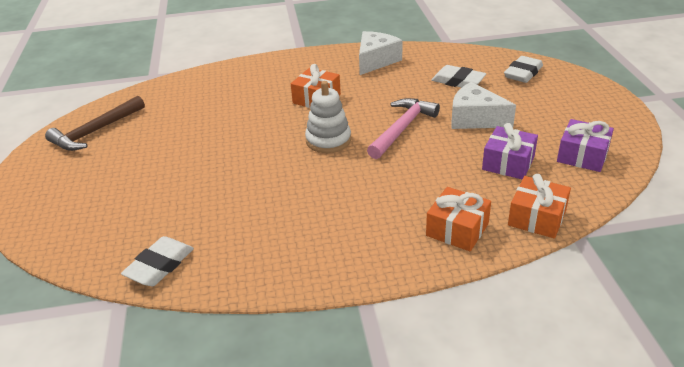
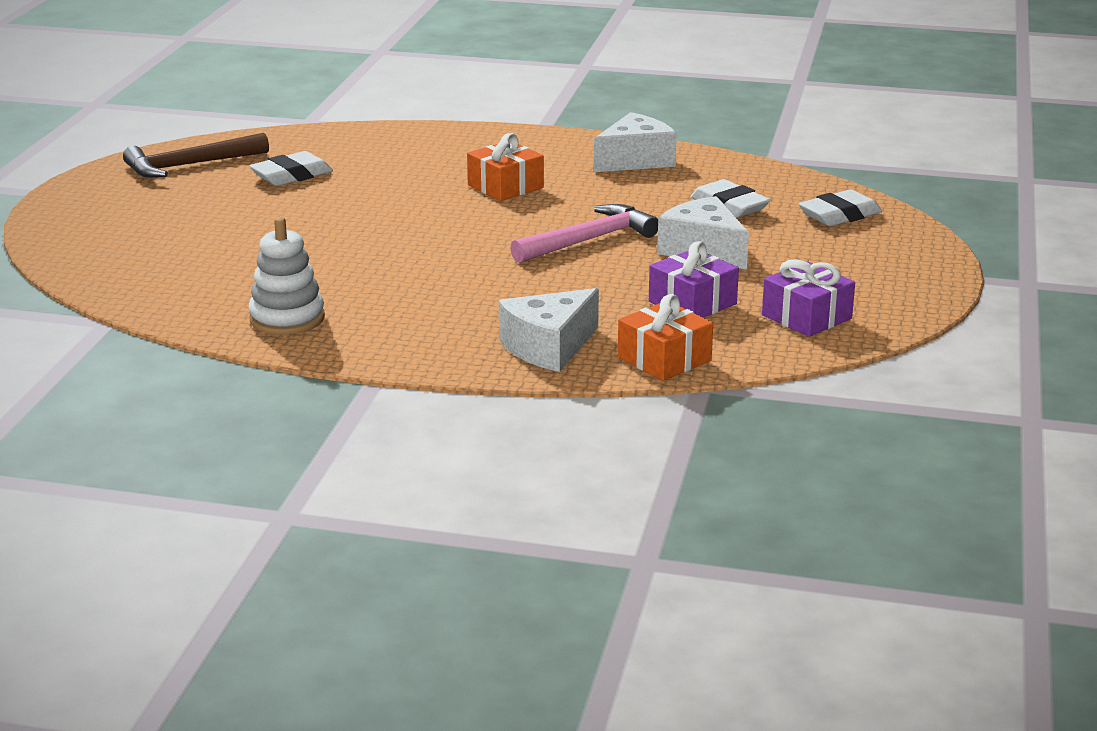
camera: 20 degrees right, 10 degrees down
white eraser [121,236,194,286] -> white eraser moved to [249,151,333,186]
white stacking toy [305,81,351,153] -> white stacking toy moved to [248,217,325,335]
orange gift [426,187,491,251] -> white cheese [499,288,599,372]

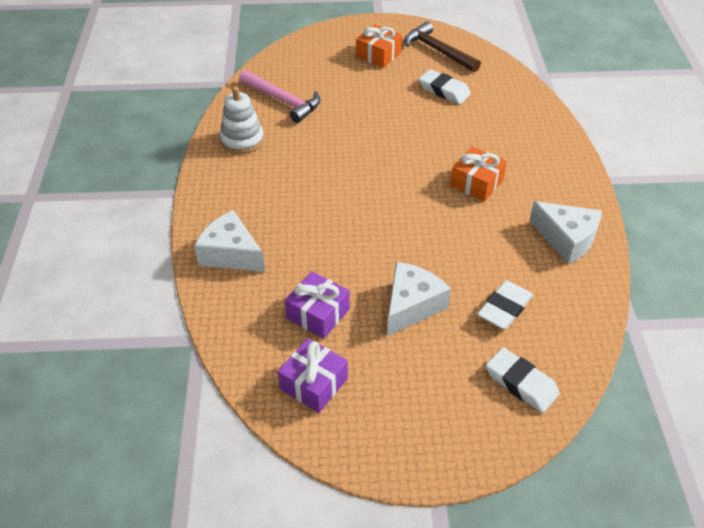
camera: 75 degrees right, 20 degrees up
pink hammer [510,204,658,263] -> pink hammer moved to [239,70,320,123]
orange gift [618,294,713,381] -> orange gift moved to [356,24,402,68]

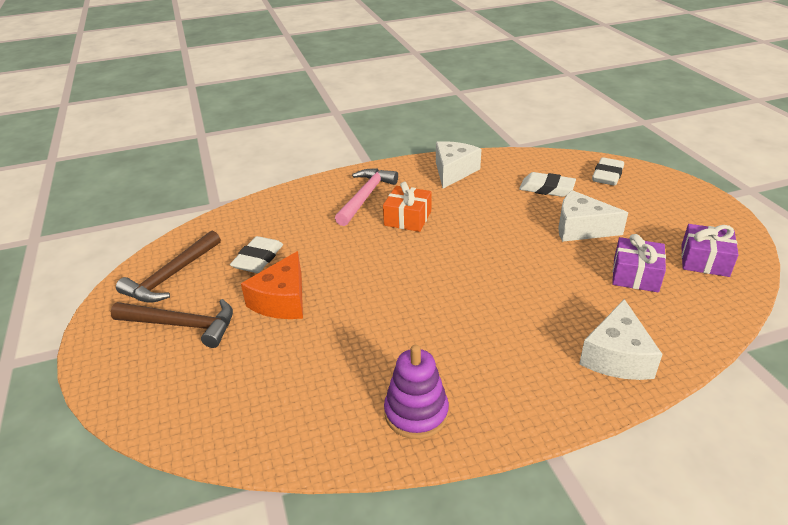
camera: 105 degrees left, 10 degrees down
white stacking toy [220,87,264,154] -> purple stacking toy [384,345,449,439]
pink hammer [239,70,320,123] -> pink hammer moved to [335,169,398,226]
orange gift [356,24,402,68] -> brown hammer [111,299,233,348]
none -> orange cheese [241,251,303,319]

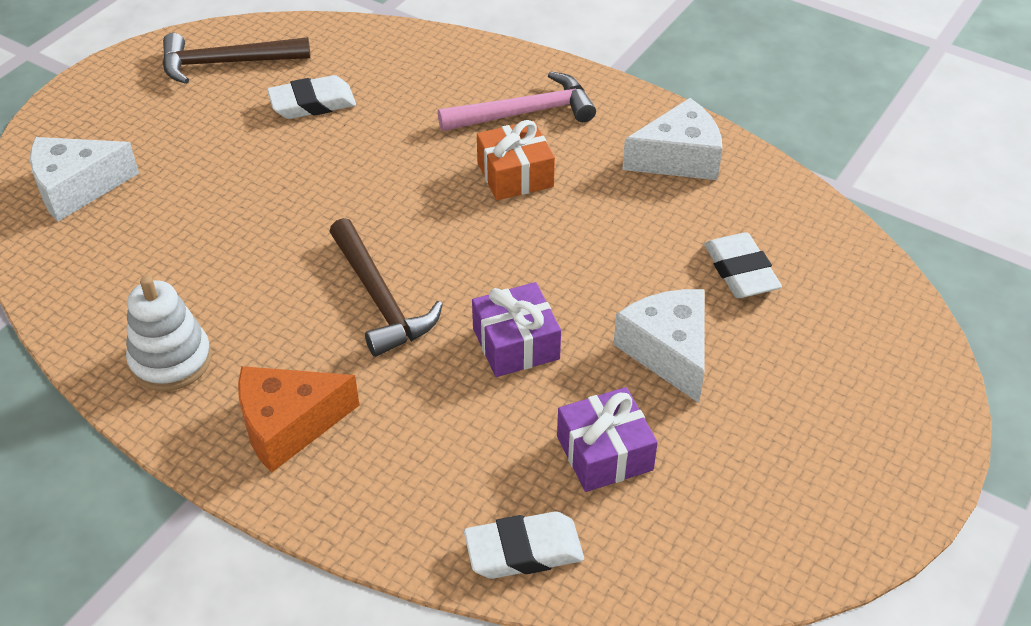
camera: 50 degrees right, 10 degrees up
brown hammer [111,299,233,348] -> brown hammer moved to [329,218,443,357]
orange cheese [241,251,303,319] -> orange cheese moved to [238,366,359,473]
purple stacking toy [384,345,449,439] -> white stacking toy [126,276,212,391]
white cheese [579,299,663,380] -> white cheese moved to [30,137,139,222]
white eraser [592,157,624,186] -> white eraser moved to [464,511,584,579]
purple gift [681,224,739,277] -> purple gift moved to [472,282,561,377]

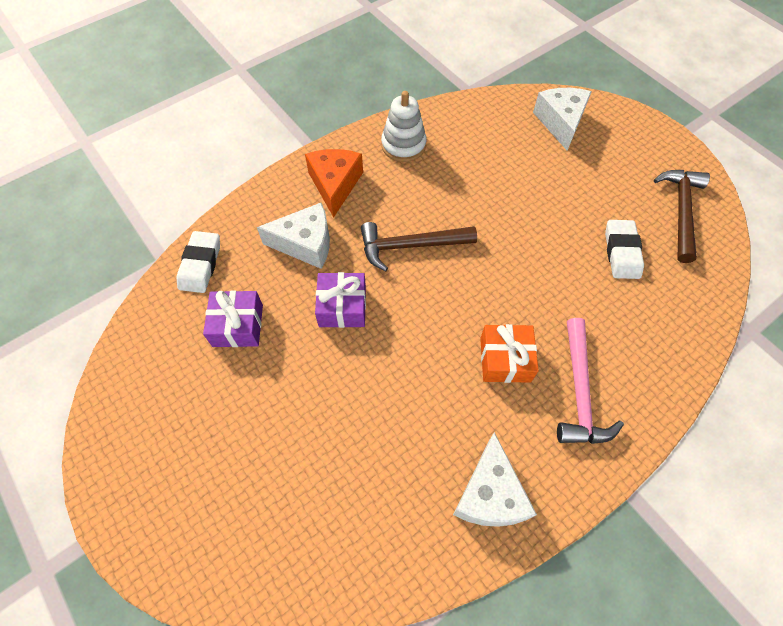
camera: 110 degrees right, 15 degrees up
white cheese [614,289,705,403] -> white cheese moved to [257,203,330,269]
white eraser [704,232,782,298] -> none

